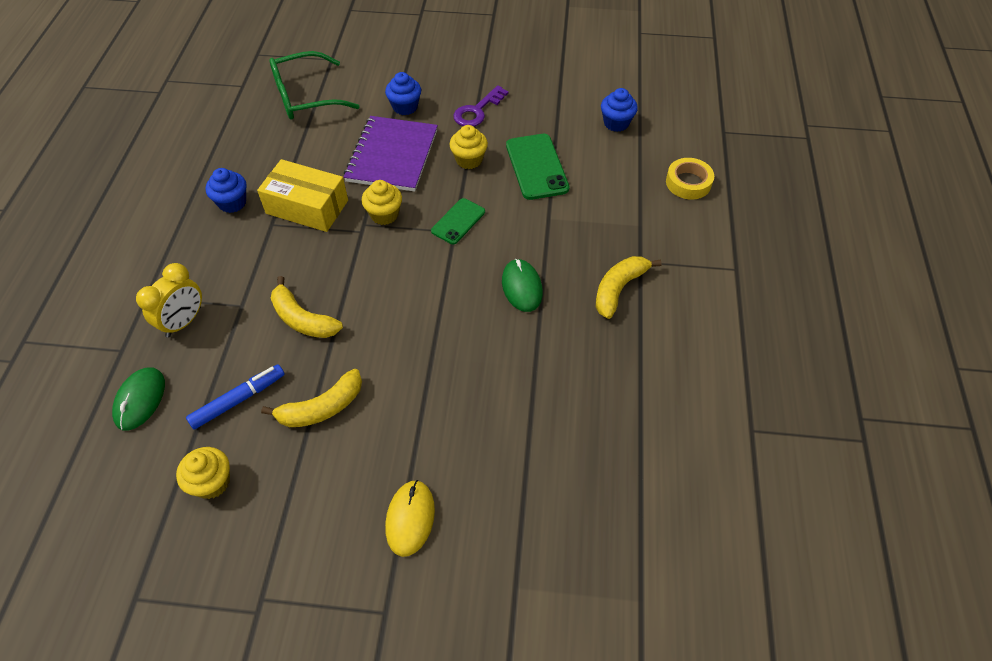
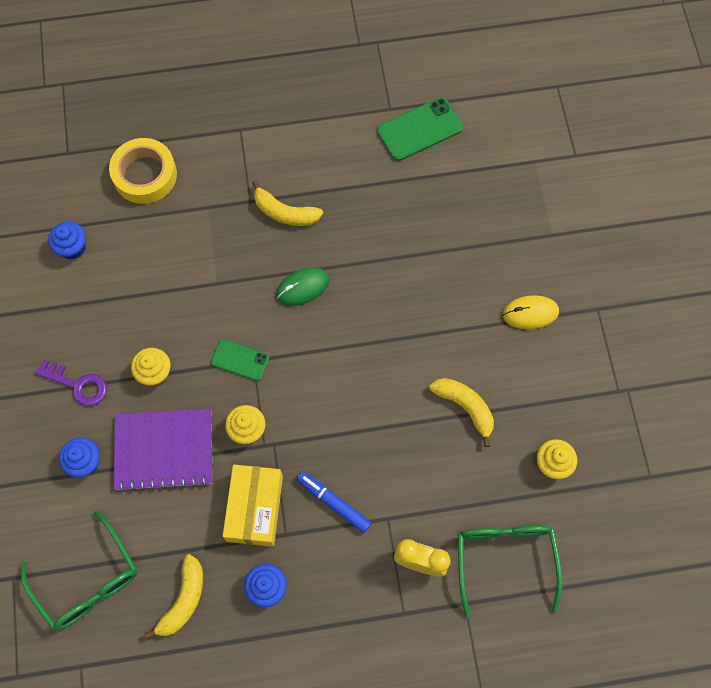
camera: 105 degrees left, 15 degrees up
green mouse [112,367,165,431] -> green glasses [458,525,563,618]
blue marker [186,364,285,429] -> blue marker moved to [296,471,371,533]
yellow banana [271,276,343,338] -> yellow banana moved to [144,554,203,640]
green phone [506,134,570,200] -> green phone moved to [377,97,463,161]
yellow tape [666,158,714,200] -> yellow tape [109,138,177,204], size x1.50

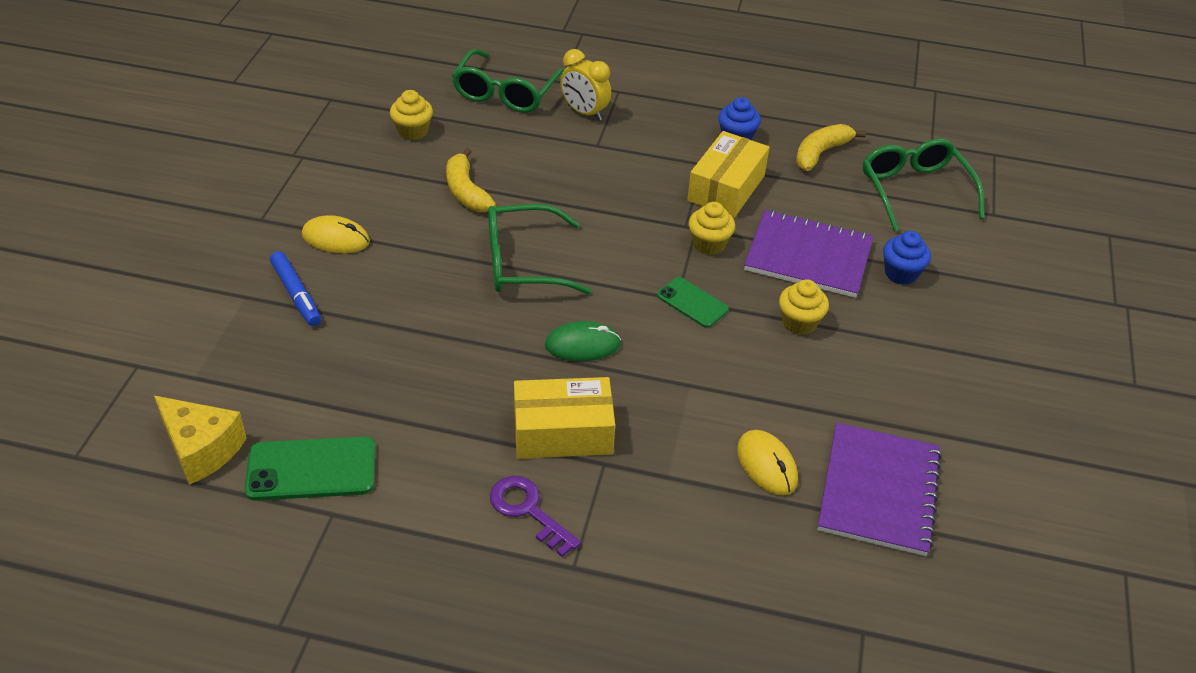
camera: 160 degrees left, 25 degrees down
purple key [35,360,107,406] -> purple key moved to [490,476,581,557]
blue cupcake [48,221,86,260] -> purple notebook [818,423,942,556]
yellow tape [109,138,177,204] -> none
yellow banana [252,180,323,226] -> yellow box [514,377,615,459]
blue marker [296,471,371,533] -> blue marker moved to [270,251,321,326]
none -> yellow cheese [154,396,247,485]
none -> green glasses [488,204,591,294]
none -> yellow mouse [737,430,798,495]

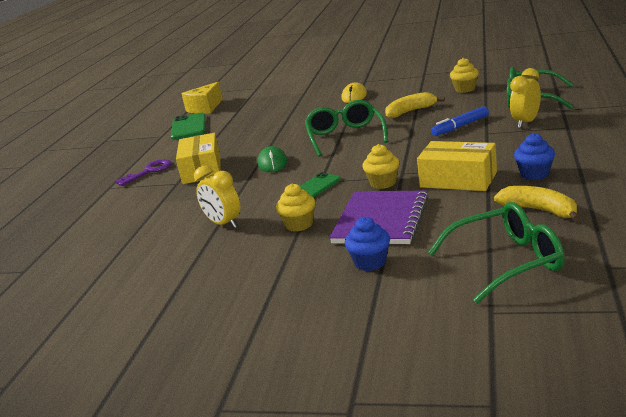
camera: 95 degrees right, 20 degrees down
blue marker [270,251,321,326] -> blue marker moved to [431,106,489,136]
yellow mouse [737,430,798,495] -> none
purple notebook [818,423,942,556] -> none
none -> yellow clock [194,166,240,228]

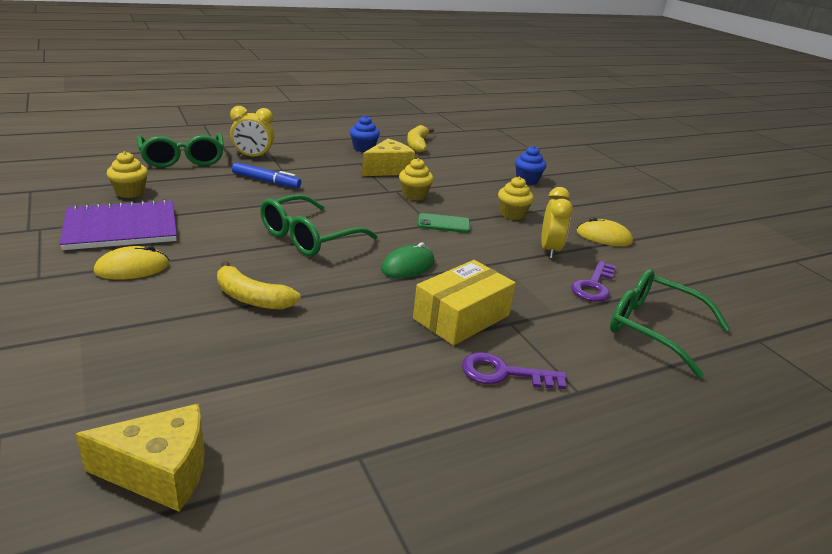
camera: 135 degrees left, 5 degrees up
green phone [171,113,206,140] -> none
purple notebook [329,190,428,244] -> purple notebook moved to [59,199,177,250]
yellow banana [385,92,445,118] -> yellow banana moved to [217,261,301,310]
yellow box [417,141,497,191] -> yellow cheese [362,139,415,176]
green glasses [428,202,565,304] -> green glasses moved to [610,269,730,378]
none -> purple key [571,261,615,302]
none -> yellow mouse [577,217,633,246]

